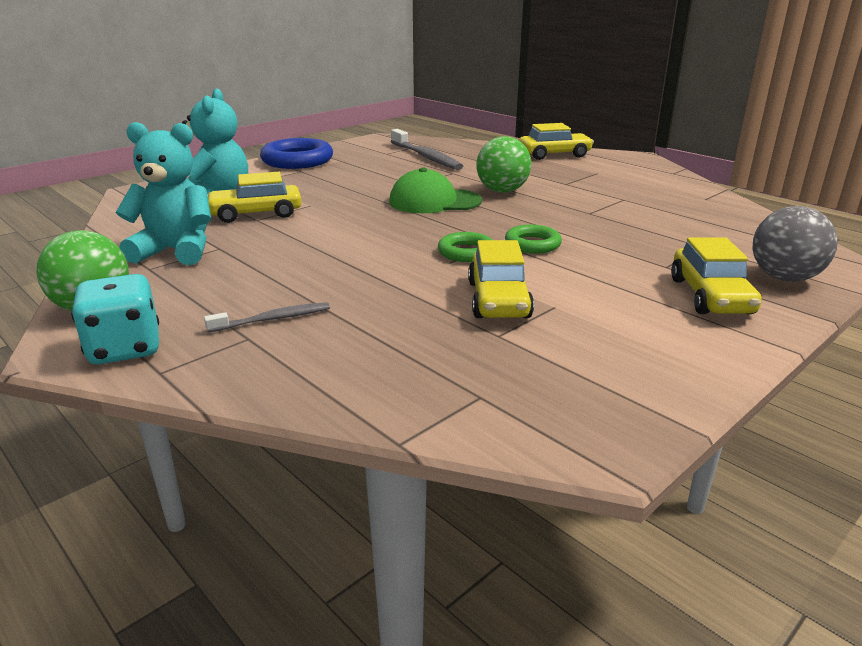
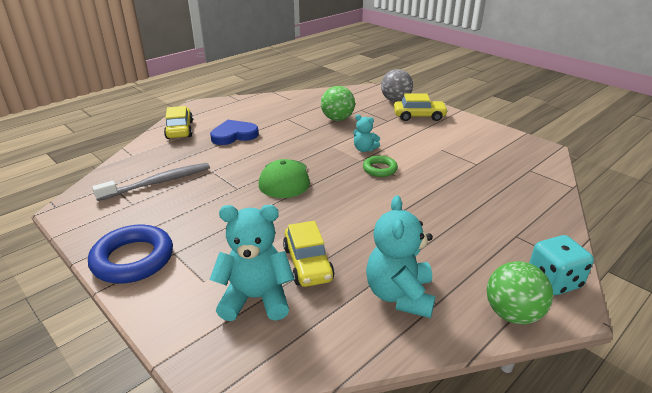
camera: 90 degrees left, 5 degrees up
grey toothbrush [204,302,330,332] -> none
yellow car [468,240,534,318] -> none
green ball [476,136,531,193] -> green ball moved to [321,86,355,121]
green ring [505,225,562,254] -> turquoise teddy bear [354,114,380,152]
none -> blue heart [210,120,259,145]

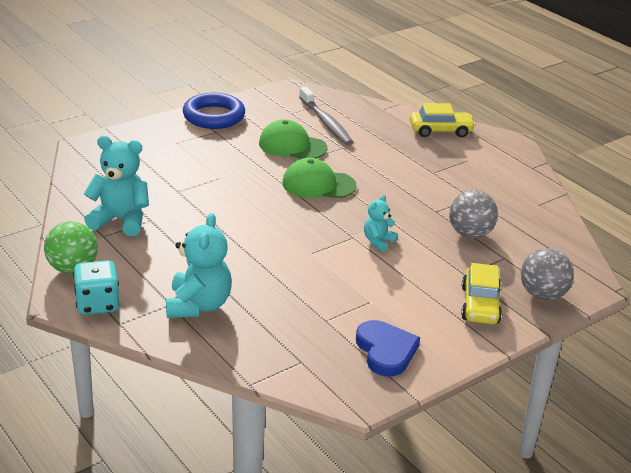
camera: 95 degrees right, 0 degrees up
blue heart [210,120,259,145] -> blue heart moved to [356,320,420,377]
turquoise teddy bear [210,205,294,321] -> turquoise teddy bear moved to [166,213,232,318]
yellow car [283,221,334,287] -> none
green ball [321,86,355,121] -> grey ball [449,190,498,238]
green ring [363,155,398,177] -> none
none -> green cap [259,119,327,159]

